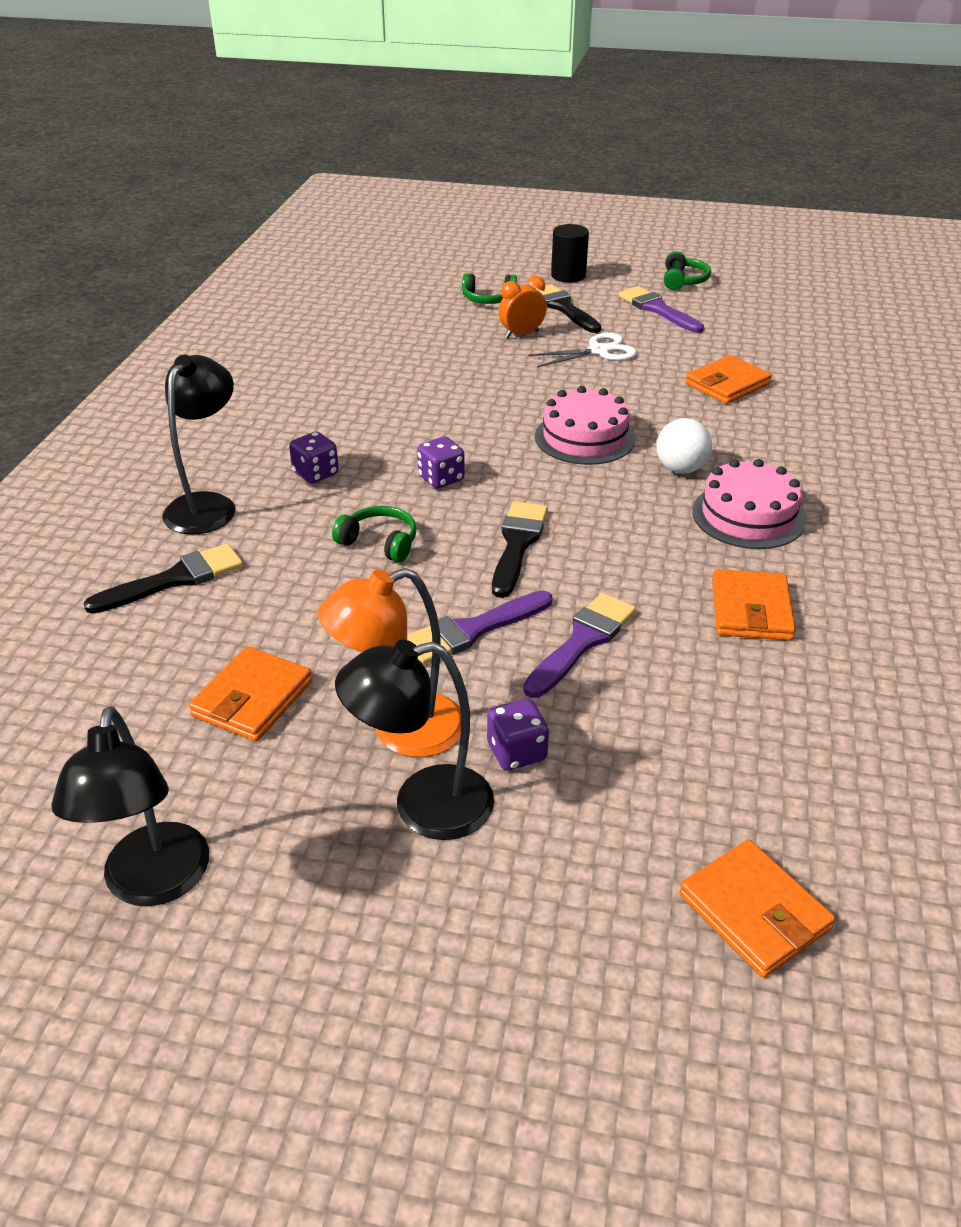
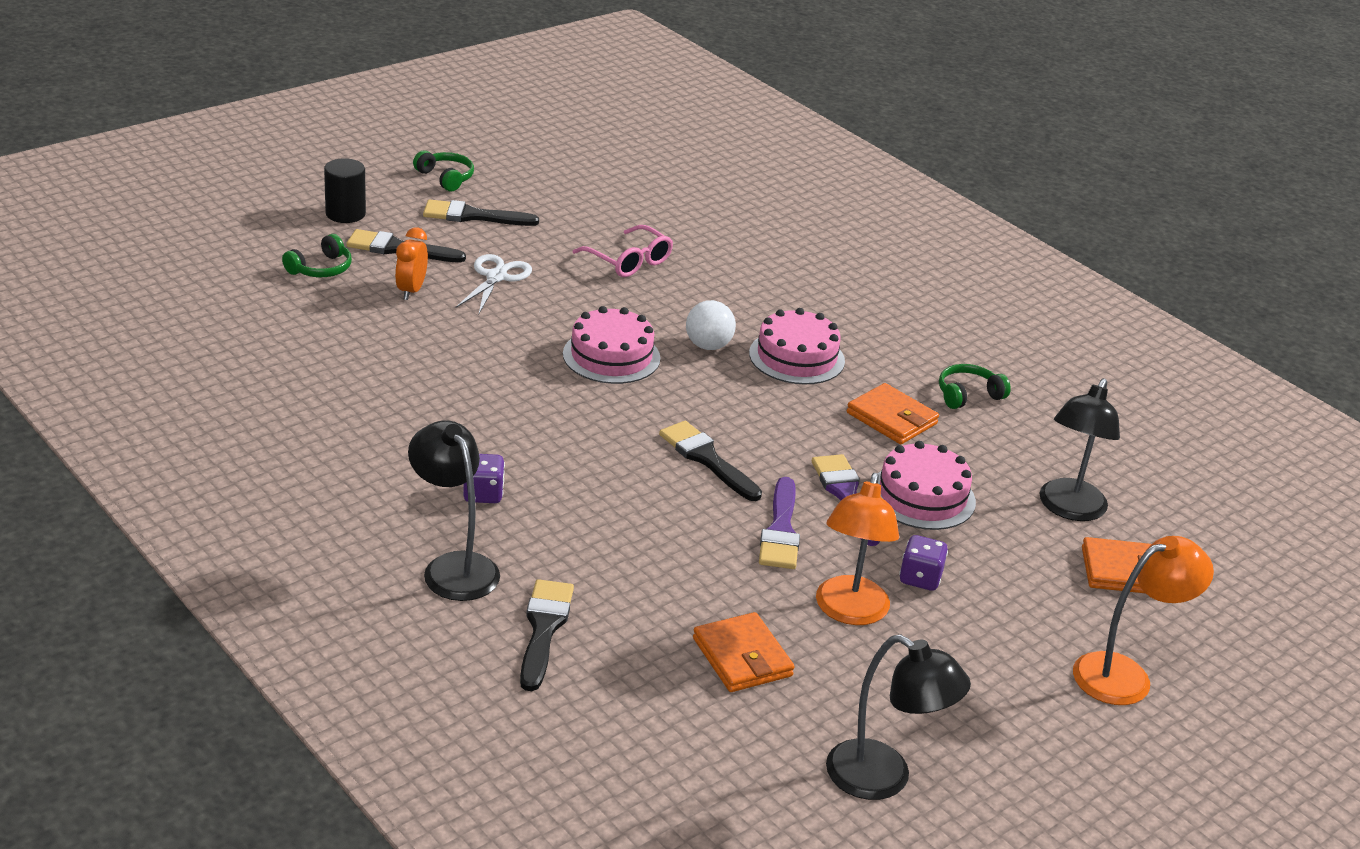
camera: 55 degrees left, 5 degrees down
green headphones [332,506,417,562] -> green headphones moved to [939,364,1011,409]
black lamp [335,640,494,840] -> black lamp moved to [1040,378,1120,521]
purple dice [417,436,465,488] -> none
purple brush [619,286,704,333] -> black brush [423,199,539,226]
orange wallet [686,355,772,404] -> pink glasses [573,225,673,277]
none -> pink cake [878,441,976,530]
none -> orange lamp [1073,536,1214,705]

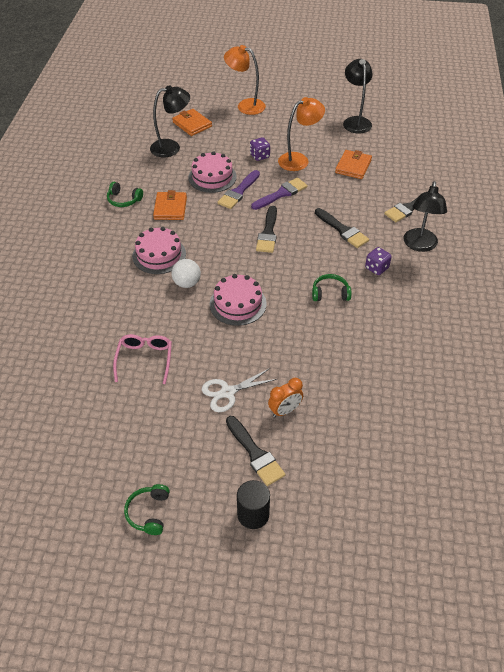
camera: 130 degrees left, 15 degrees up
green headphones [282,234,352,277] -> green headphones moved to [312,274,351,301]
black brush [423,199,539,226] -> black brush moved to [315,208,369,248]

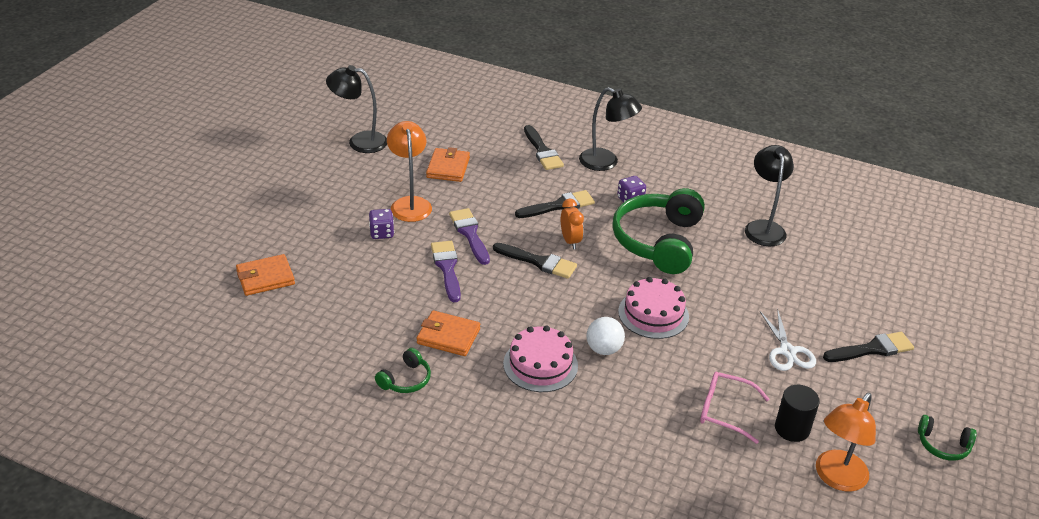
camera: 75 degrees left, 10 degrees down
black lamp [150,85,190,158] -> black lamp moved to [745,145,794,246]
pink cake [188,151,237,193] -> none
purple brush [218,170,260,209] -> purple brush turned 150 degrees counterclockwise [431,241,461,302]
orange lamp [224,45,266,115] -> orange lamp moved to [816,393,876,492]
black cylinder [237,480,270,529] -> black cylinder moved to [775,385,820,442]
orange clock [268,378,303,417] -> orange clock moved to [561,199,584,249]
green headphones [312,274,351,301] -> green headphones [612,188,705,274], size x2.25
orange wallet [335,150,372,179] -> orange wallet turned 60 degrees clockwise [426,147,470,182]

